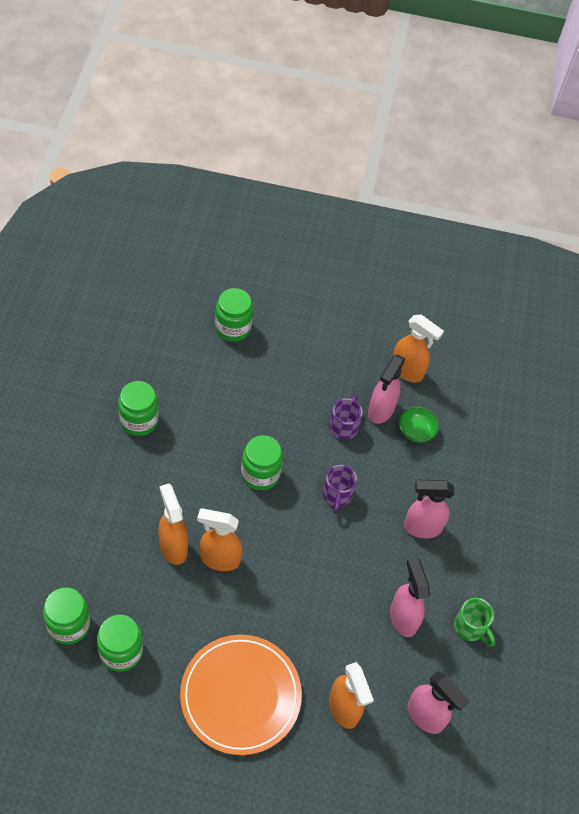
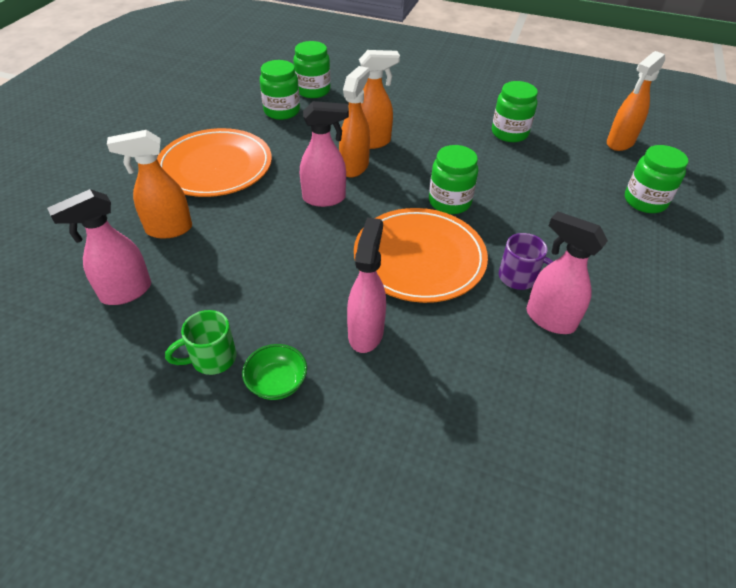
camera: 105 degrees right, 10 degrees down
purple mug [323,465,357,514] -> orange plate [354,208,488,303]
pink spray bottle [390,557,430,637] -> pink spray bottle moved to [300,101,349,207]
orange spray bottle [393,315,444,383] -> orange spray bottle moved to [607,51,665,151]
green bowl [399,406,439,443] -> green bowl moved to [242,344,307,400]

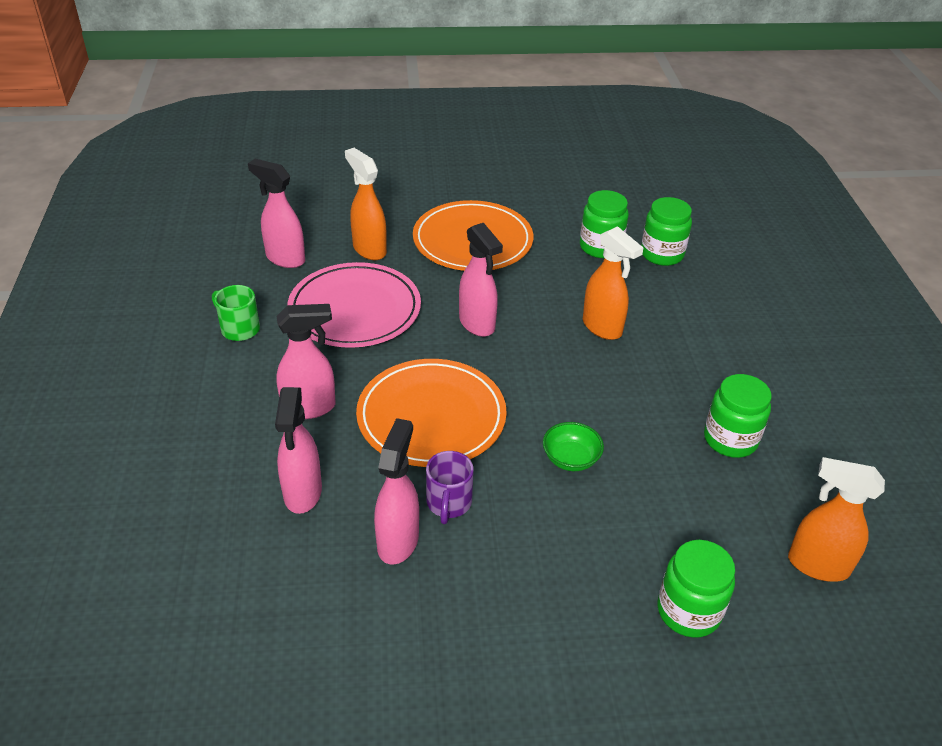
camera: 65 degrees right, 5 degrees down
green bowl [242,344,307,400] -> green bowl moved to [543,422,604,471]
orange spray bottle [339,66,370,178] -> none
green jar [429,145,478,214] -> none
none -> pink spray bottle [275,387,322,514]
none -> pink plate [287,262,421,348]

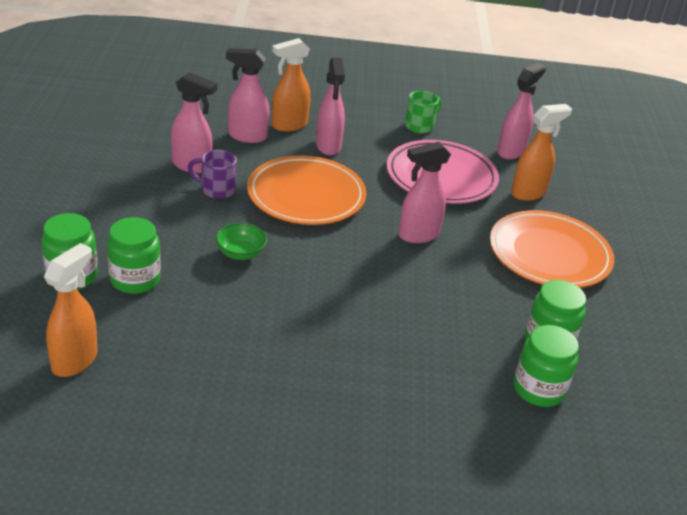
camera: 95 degrees right, 5 degrees down
orange spray bottle [583,226,643,340] -> orange spray bottle moved to [272,38,310,132]
green jar [704,374,772,458] -> green jar moved to [107,217,161,294]

